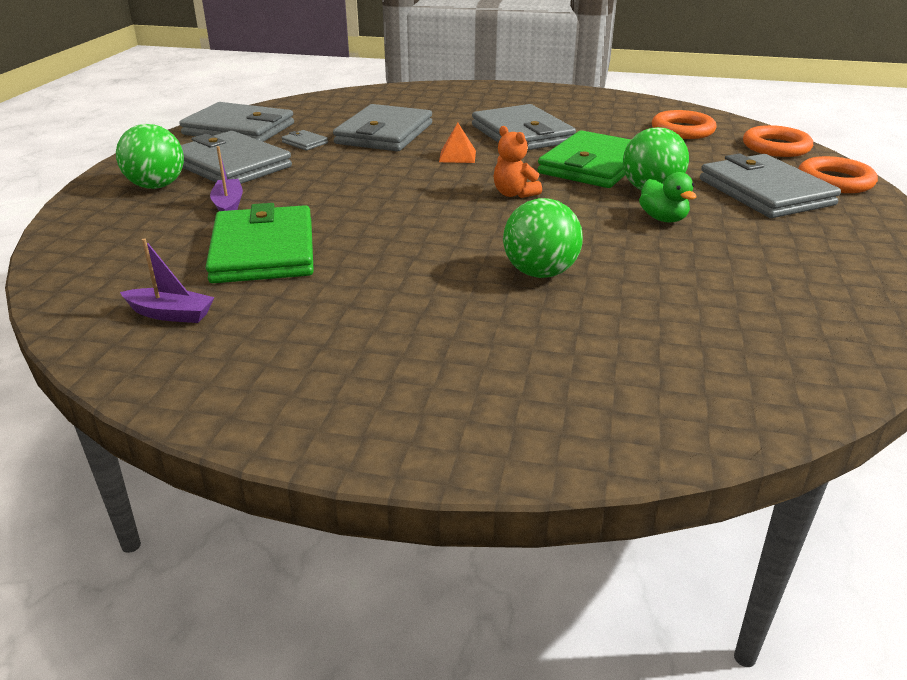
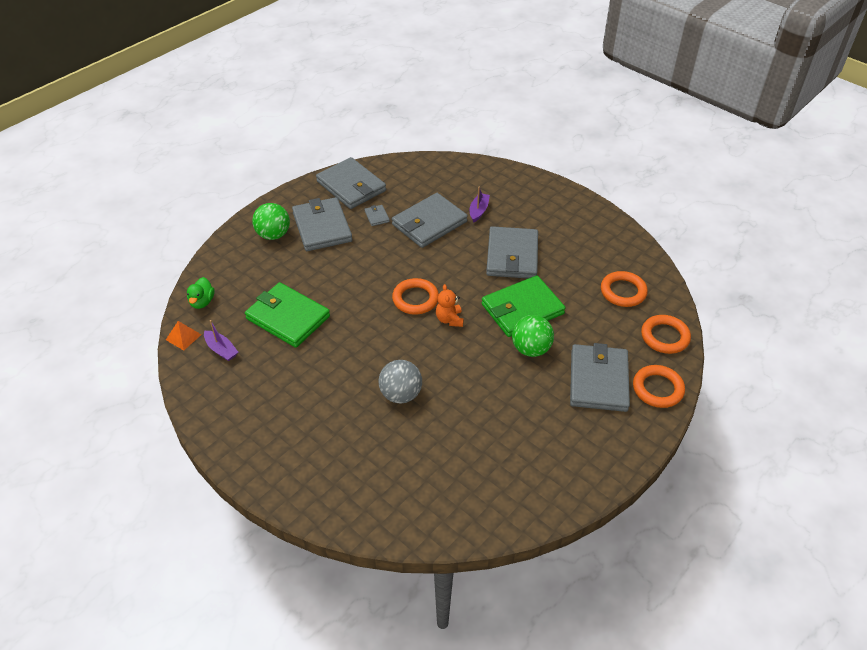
camera: 30 degrees right, 15 degrees up
green wallet [206,203,314,283] -> green wallet turned 75 degrees counterclockwise [245,282,330,348]
purple boat [210,146,243,211] -> purple boat moved to [470,187,490,222]
orange pyramid [439,123,476,163] -> orange pyramid moved to [166,321,202,350]
green ball [503,198,583,278] -> grey ball [378,360,422,404]
green duck [639,172,696,223] -> green duck moved to [187,277,214,309]
none -> orange ring [392,278,439,315]

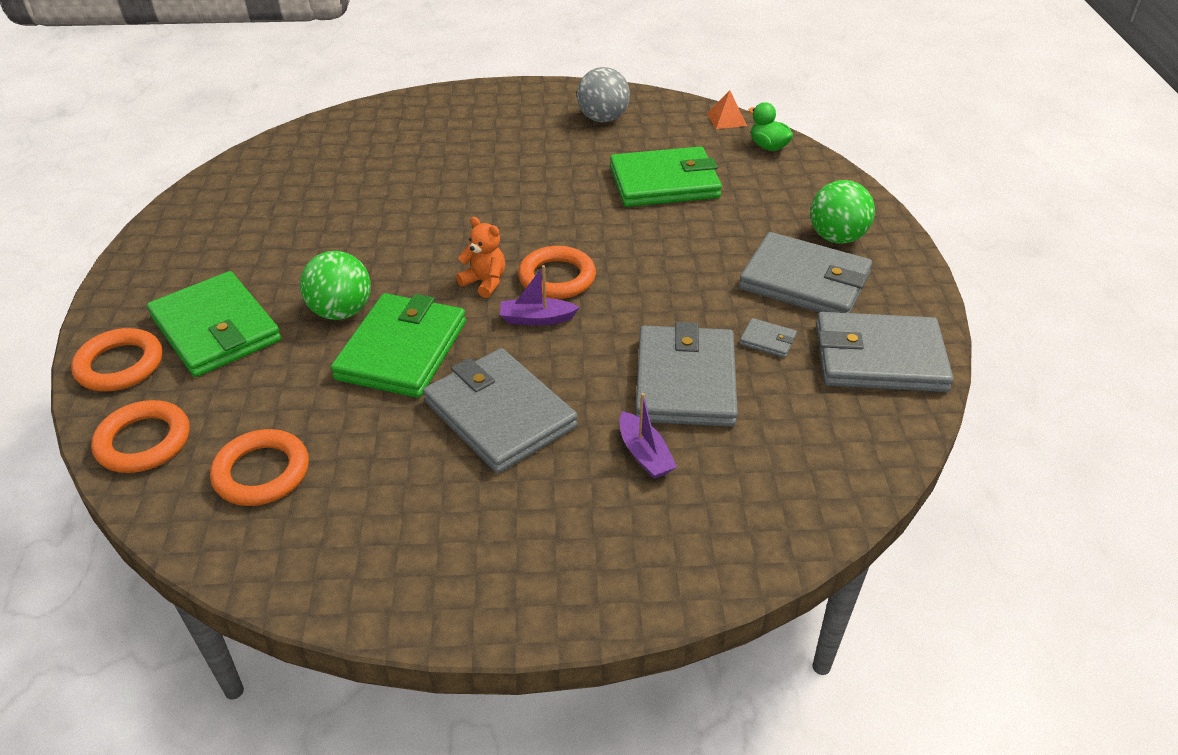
camera: 135 degrees right, 5 degrees down
purple boat [204,320,238,361] -> purple boat moved to [500,265,580,326]
grey ball [378,360,422,404] -> grey ball moved to [577,67,630,122]
grey wallet [570,343,630,412] -> green wallet [147,271,281,377]

